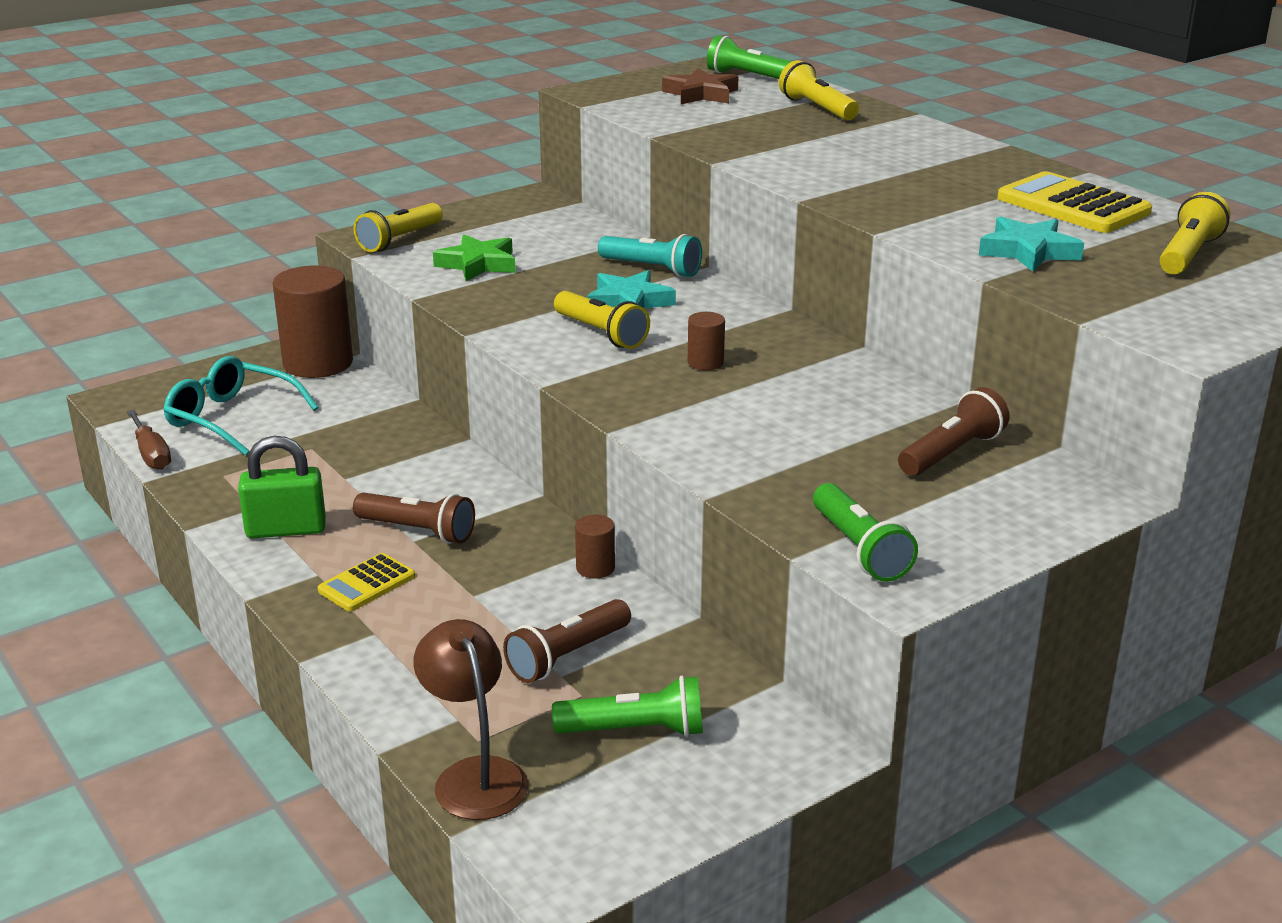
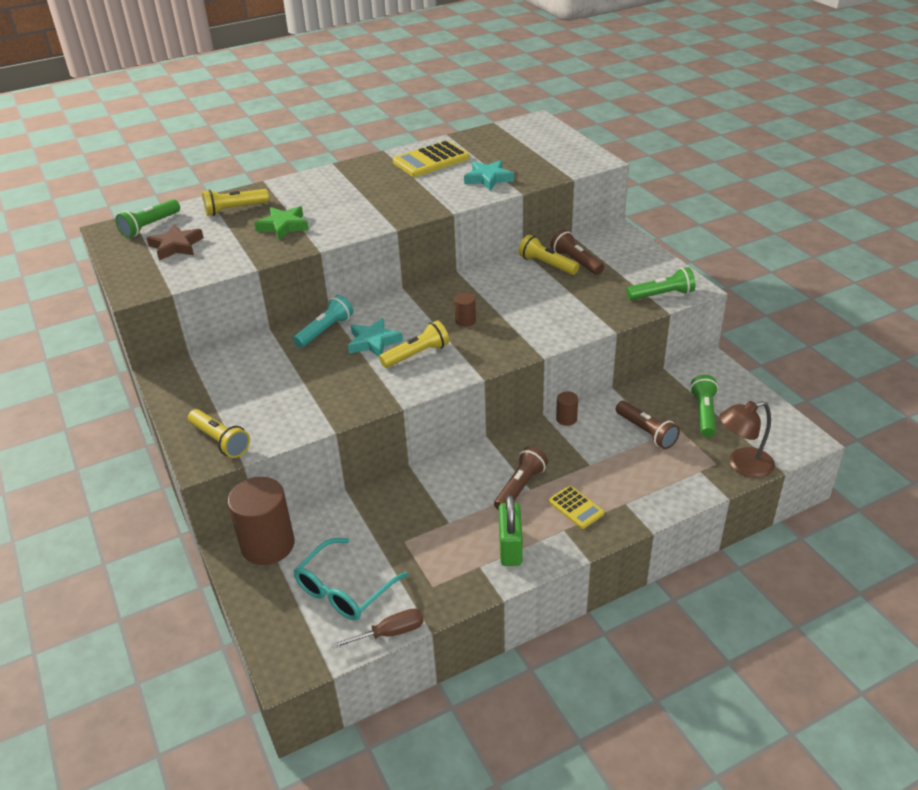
camera: 80 degrees left, 10 degrees up
green star [433,235,516,281] -> green star moved to [254,206,309,240]
yellow flashlight [1159,192,1230,275] -> yellow flashlight moved to [519,235,579,275]

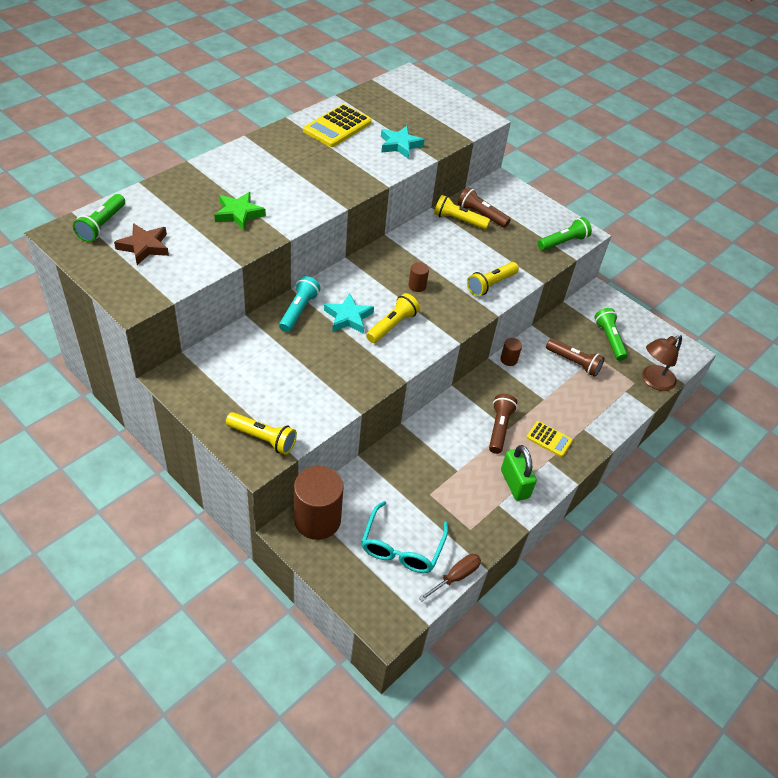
camera: 25 degrees left, 10 degrees up
yellow flashlight [202,189,269,216] -> yellow flashlight moved to [467,262,519,296]

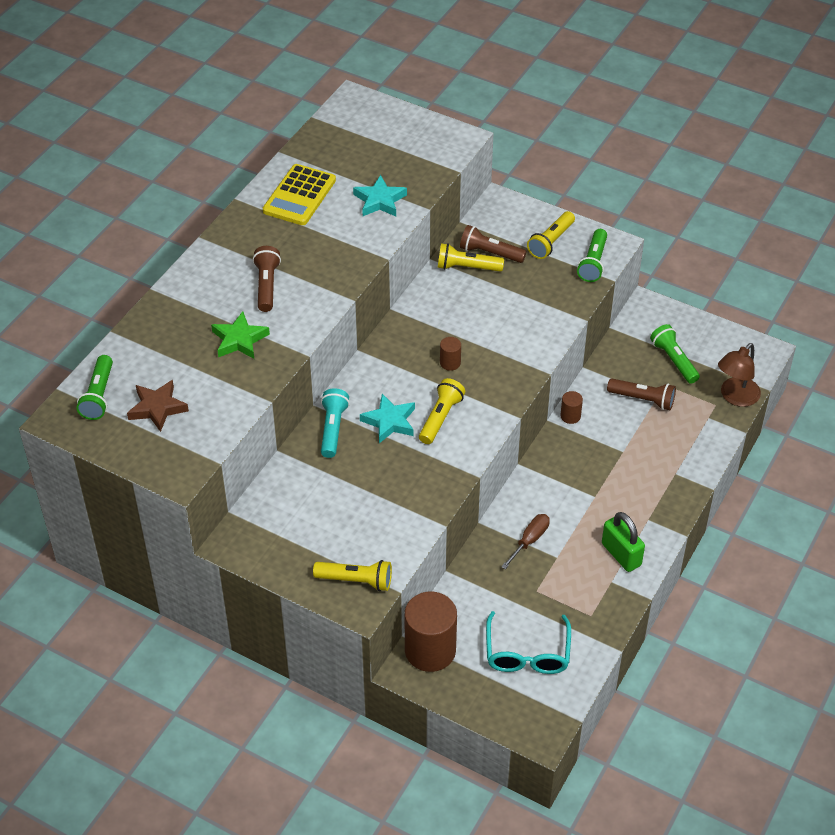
camera: 10 degrees left, 0 degrees up
brown screwdriver [419,554,481,601] -> brown screwdriver moved to [501,514,550,569]
yellow flashlight [467,262,519,296] -> yellow flashlight moved to [527,211,575,259]
brown flashlight [489,394,517,454] -> brown flashlight moved to [253,246,281,312]
yellow calculator [526,421,573,457] -> none
green flashlight [538,217,592,251] -> green flashlight turned 150 degrees clockwise [577,229,607,282]

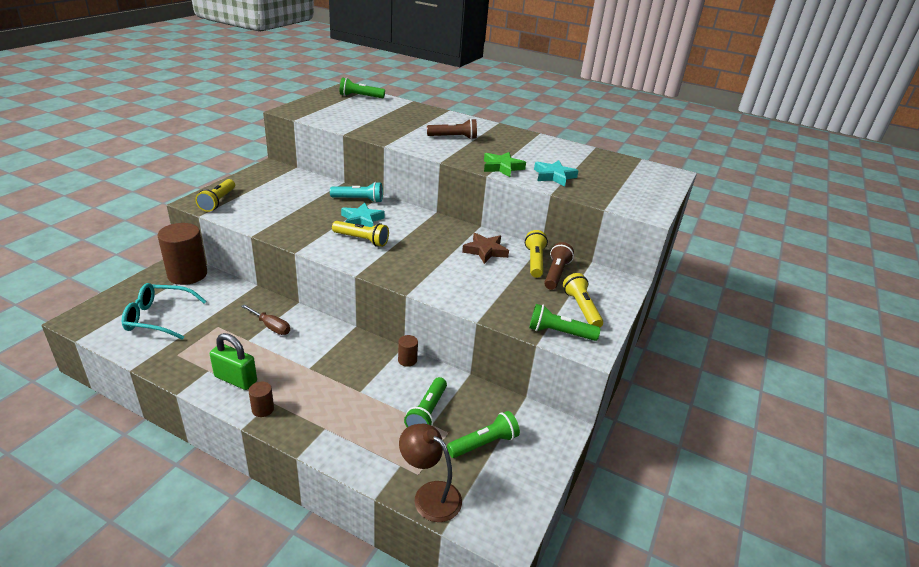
camera: 85 degrees right, 15 degrees down
brown star [127,380,189,432] -> brown star moved to [462,233,509,264]
green star [211,311,270,359] -> green star moved to [484,152,526,177]
yellow calculator [263,164,336,225] -> none
brown cylinder [440,337,461,371] -> brown cylinder moved to [249,382,274,417]
yellow flashlight [527,211,575,259] -> yellow flashlight turned 45 degrees clockwise [563,273,603,327]
green padlock [602,512,645,572] -> green padlock turned 60 degrees clockwise [210,333,257,390]
brown flashlight [607,379,676,410] -> green flashlight [404,377,447,427]

